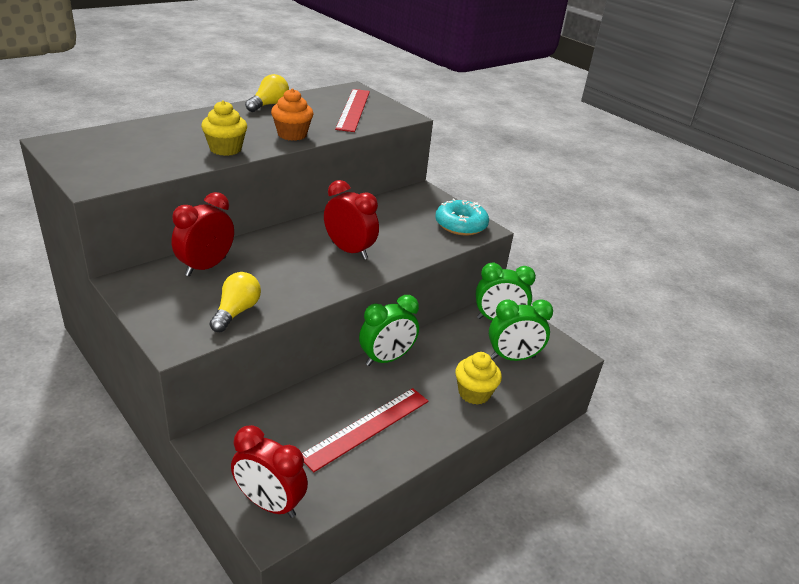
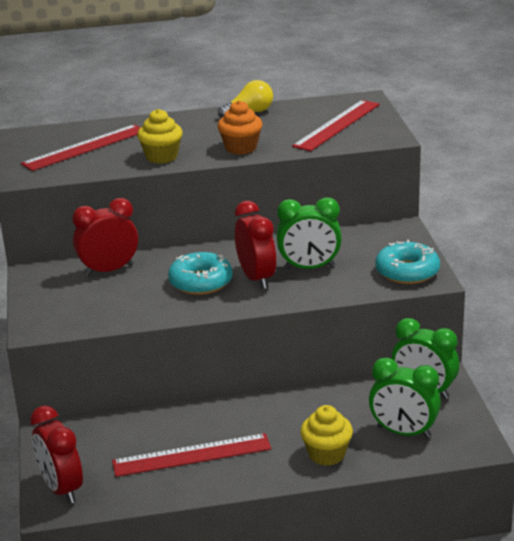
camera: 35 degrees right, 5 degrees down
yellow light bulb [210,272,261,332] -> none
green clock [359,295,419,366] -> green clock moved to [277,197,342,270]
none -> red ruler [21,124,141,171]
none -> turquoise donut [168,252,233,295]

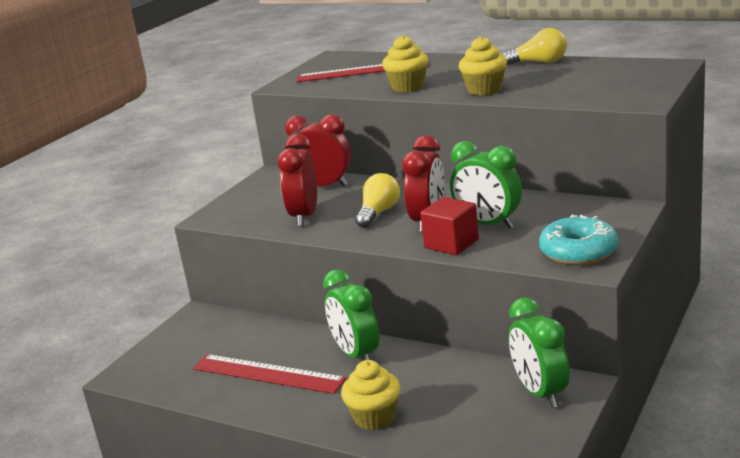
camera: 40 degrees right, 5 degrees down
red clock [30,405,83,504] -> red clock moved to [277,134,317,226]
turquoise donut [168,252,233,295] -> yellow light bulb [355,173,400,228]
orange cupcake [218,100,262,155] -> yellow cupcake [459,36,507,95]
red ruler [292,100,380,151] -> none
green clock [369,358,441,438] -> green clock moved to [323,269,380,361]
none -> red cube [420,197,479,255]

